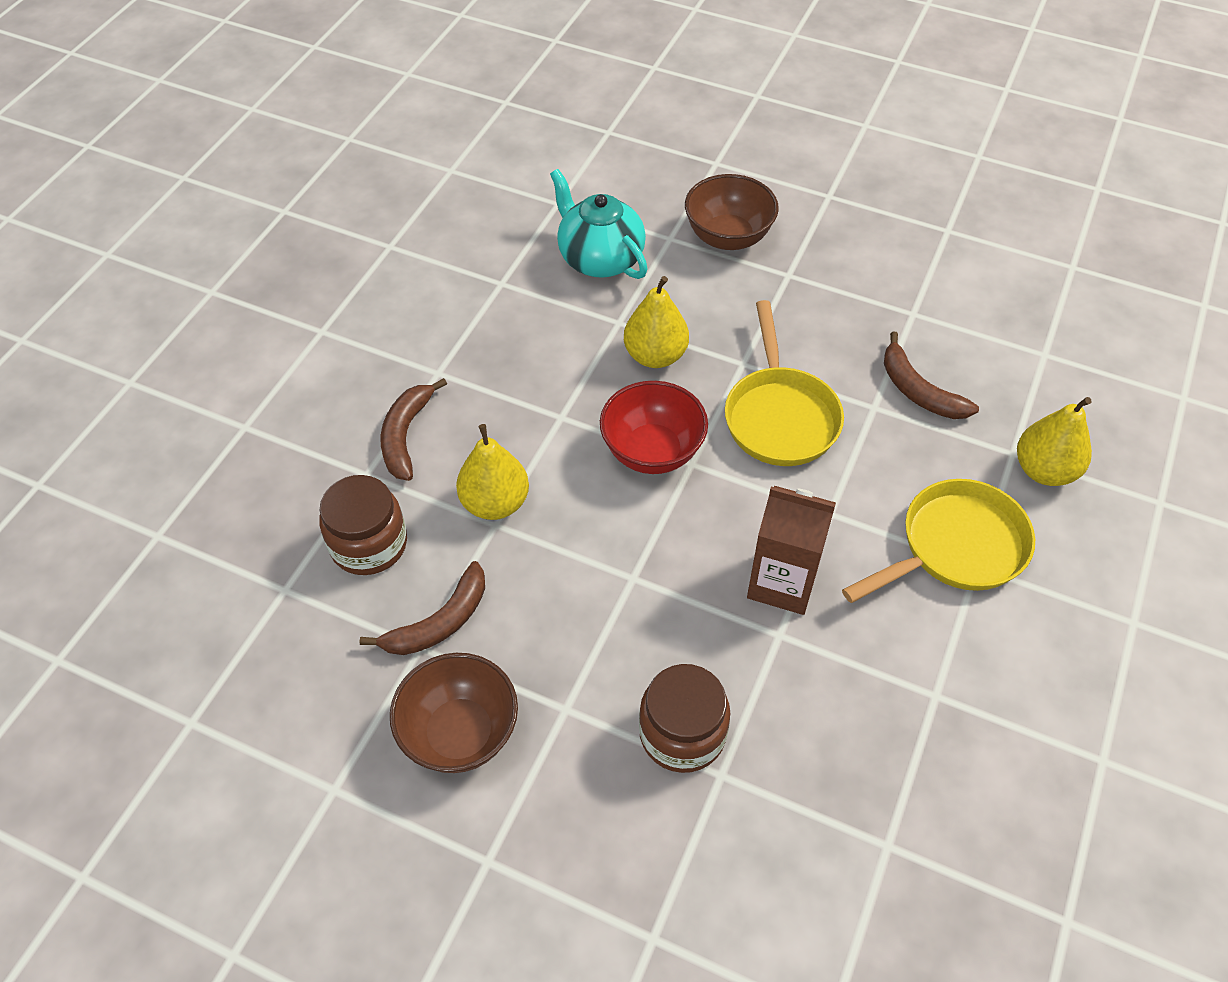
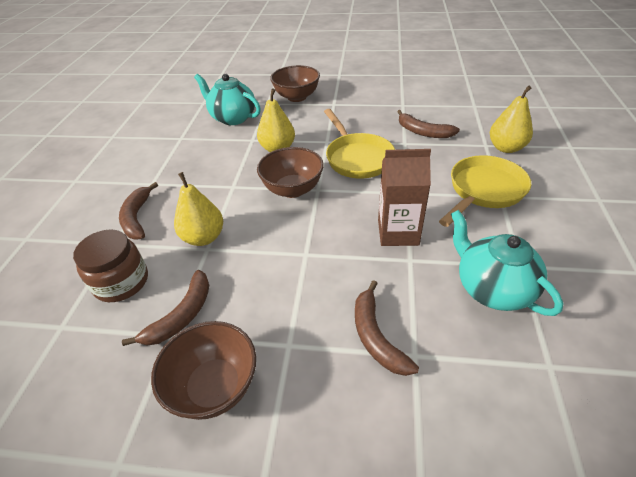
camera: 15 degrees left, 10 degrees down
red bowl [600,381,708,474] -> brown bowl [257,147,324,198]
brown jar [639,664,730,773] -> brown banana [355,280,419,376]
none -> turquoise teapot [451,210,563,316]

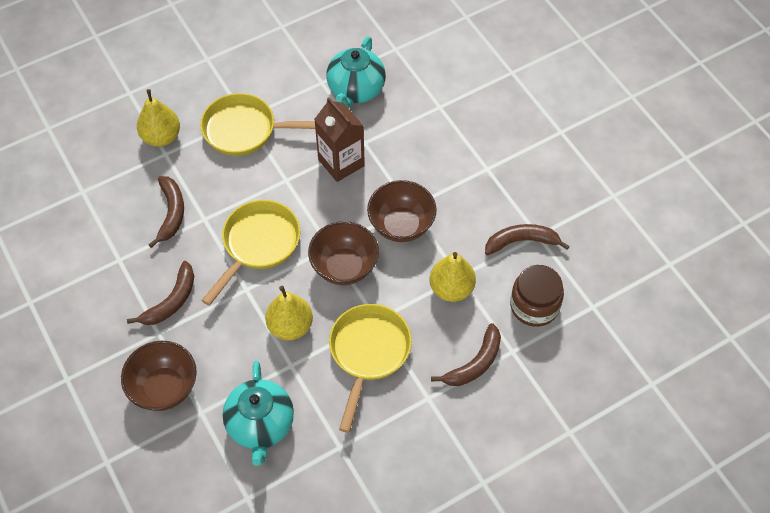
camera: 130 degrees left, 15 degrees up
brown bowl [151,321,256,420] -> brown bowl moved to [367,180,437,242]
brown banana [355,280,419,376] -> brown banana moved to [127,261,194,325]
none -> yellow pan [329,304,412,433]

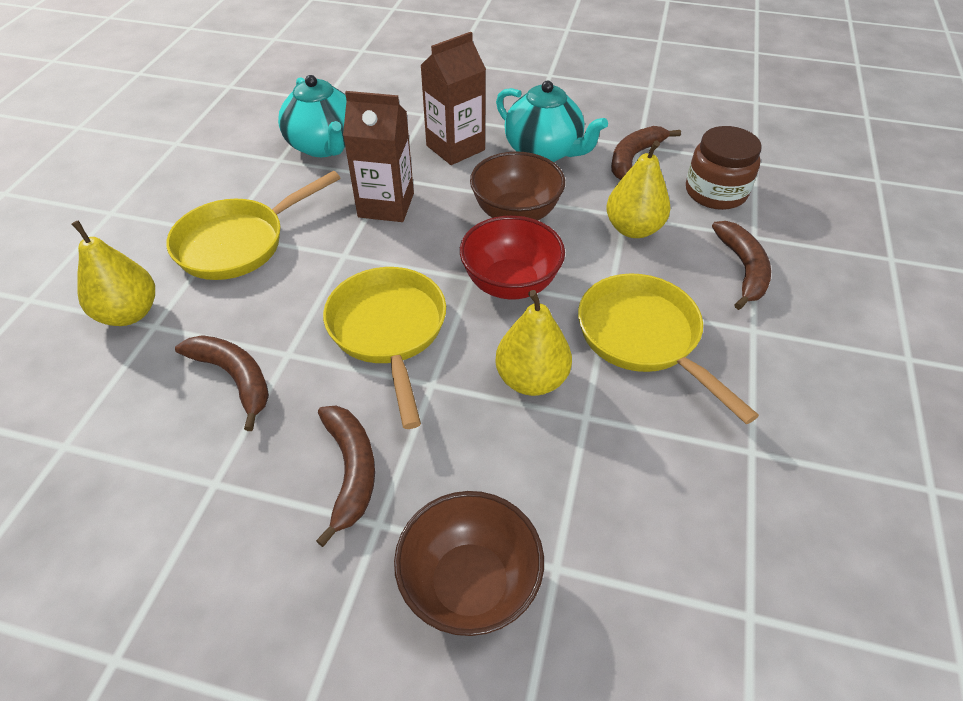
camera: 45 degrees left, 10 degrees down
turquoise teapot [223,361,294,466] -> turquoise teapot moved to [496,81,608,162]
brown bowl [308,221,379,285] -> red bowl [460,216,565,300]
none -> brown carton [420,32,486,165]

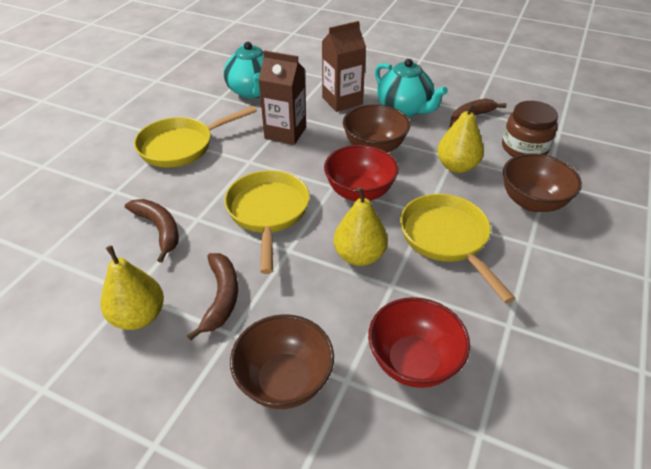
camera: 10 degrees right, 5 degrees down
yellow pear [72,220,155,326] -> yellow pear moved to [101,245,164,330]
brown banana [712,221,771,310] -> brown bowl [503,154,582,212]
none -> red bowl [368,297,470,388]

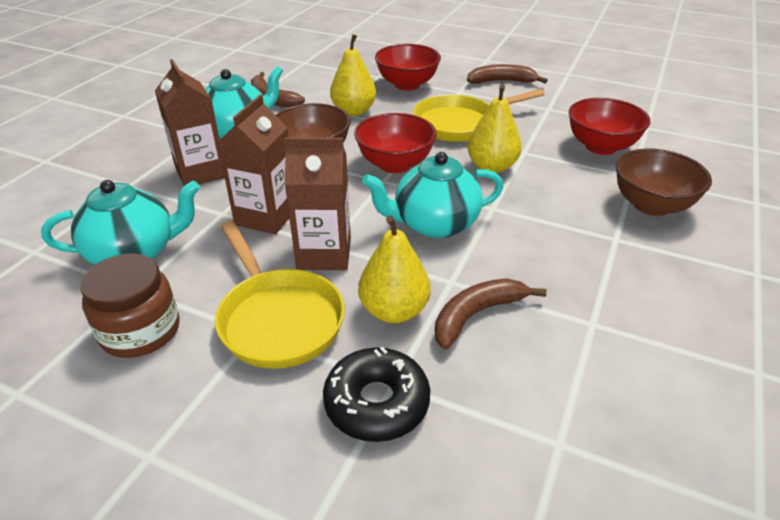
camera: 90 degrees left, 5 degrees down
yellow pear [101,245,164,330] -> yellow pear moved to [358,215,431,323]
brown banana [187,253,238,341] -> brown banana moved to [467,64,548,84]
yellow pan [224,170,310,274] -> turquoise teapot [362,152,504,238]
brown jar [502,101,558,157] -> brown jar moved to [80,253,180,358]
brown bowl [503,154,582,212] -> red bowl [375,44,441,91]
none -> brown carton [285,137,351,270]
none -> black donut [323,347,430,442]

